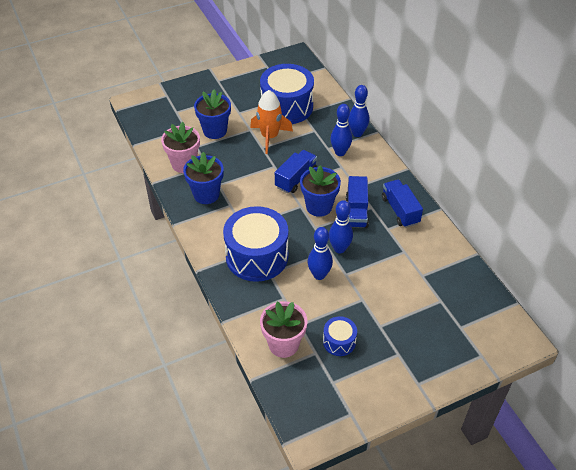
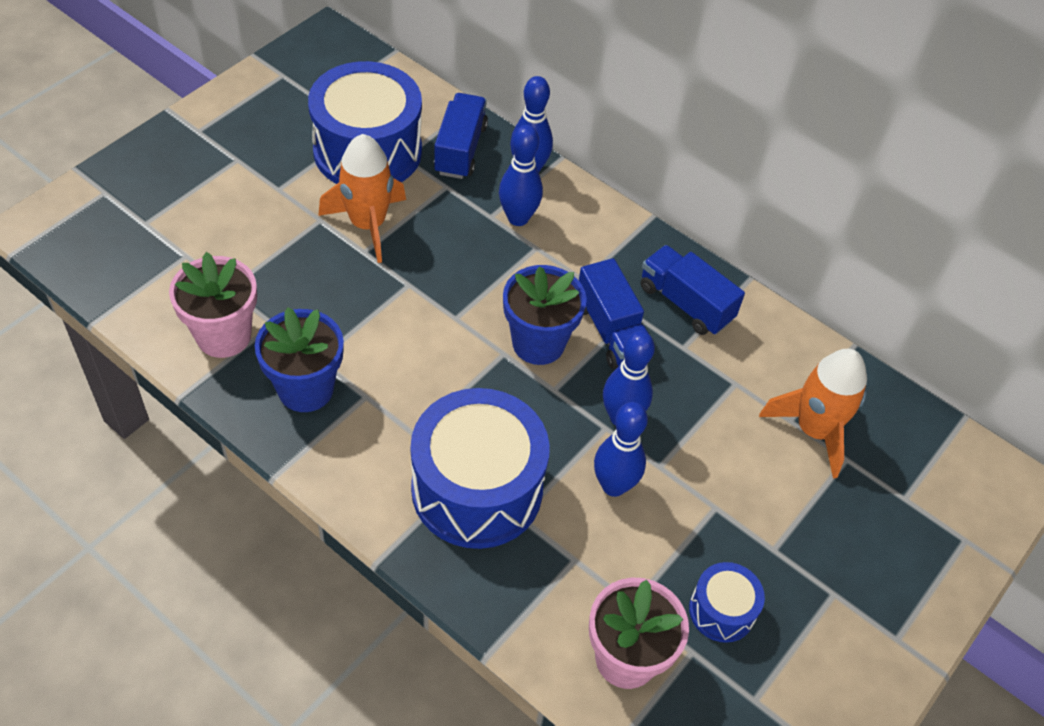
camera: 30 degrees left, 5 degrees up
blue flower pot [194,90,231,139] -> none
blue truck [275,150,317,193] -> blue truck moved to [434,93,488,179]
none -> orange rocket [759,349,867,479]

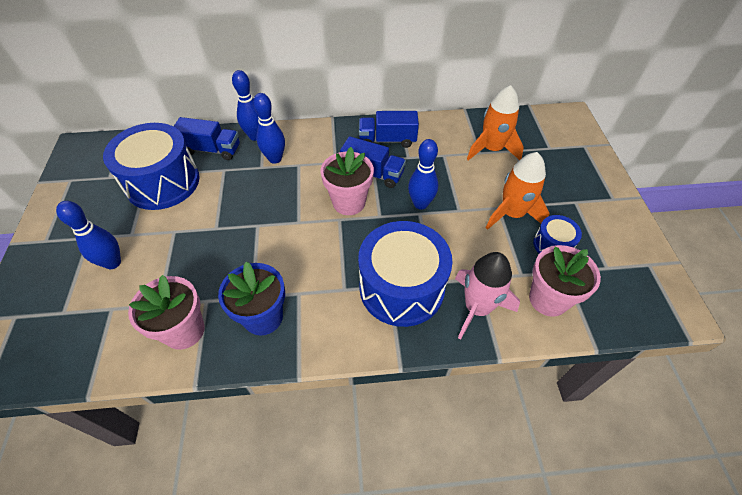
camera: 40 degrees left, 0 degrees up
orange rocket [318,134,406,263] -> orange rocket moved to [486,152,550,230]
blue truck [434,93,488,179] -> blue truck turned 135 degrees clockwise [174,117,240,160]
blue flower pot [503,265,587,365] -> pink flower pot [320,147,374,215]
blue bowling pin [594,402,648,497] -> blue bowling pin moved to [56,201,121,269]
none -> pink rocket [455,252,520,340]

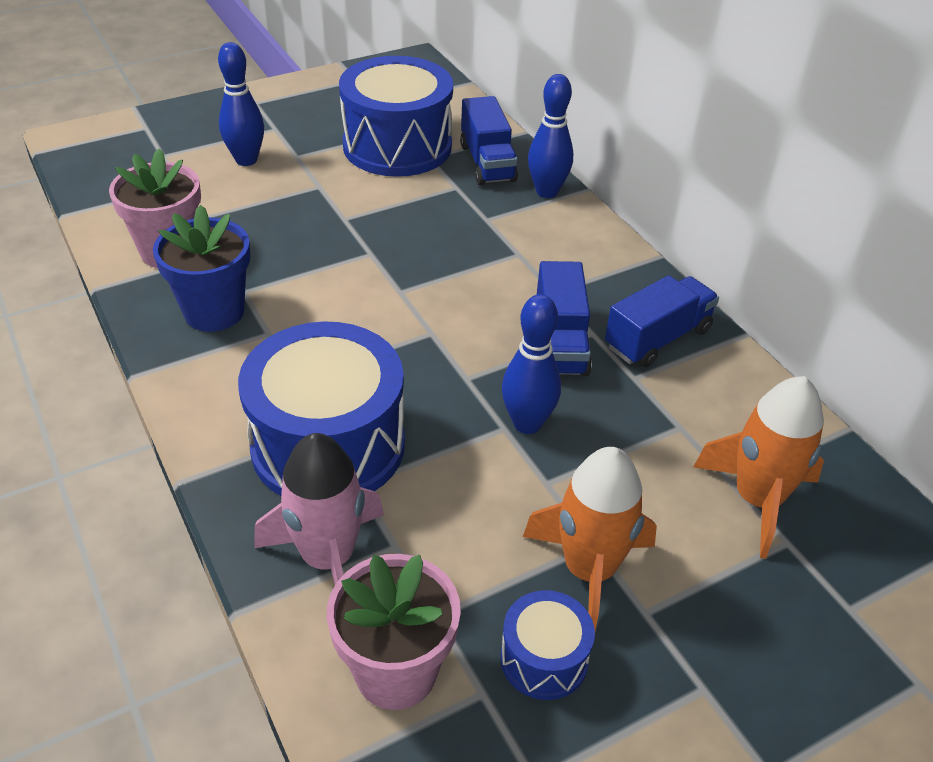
camera: 65 degrees right, 10 degrees down
blue bowling pin [253,93,285,164] -> none
pink flower pot [320,147,374,215] -> none
blue truck [359,111,419,148] -> blue truck turned 75 degrees clockwise [605,275,719,367]

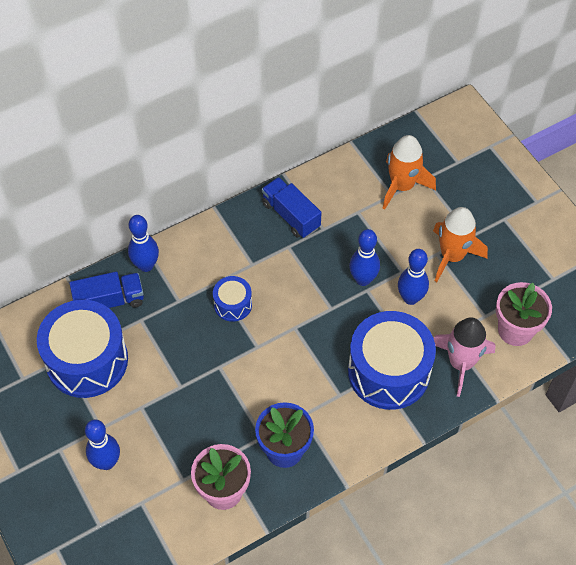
camera: 90 degrees left, 15 degrees up
blue drum [501,590,595,700] -> blue drum moved to [213,276,252,322]
blue truck [537,261,592,376] -> none
none -> blue bowling pin [398,249,429,305]

